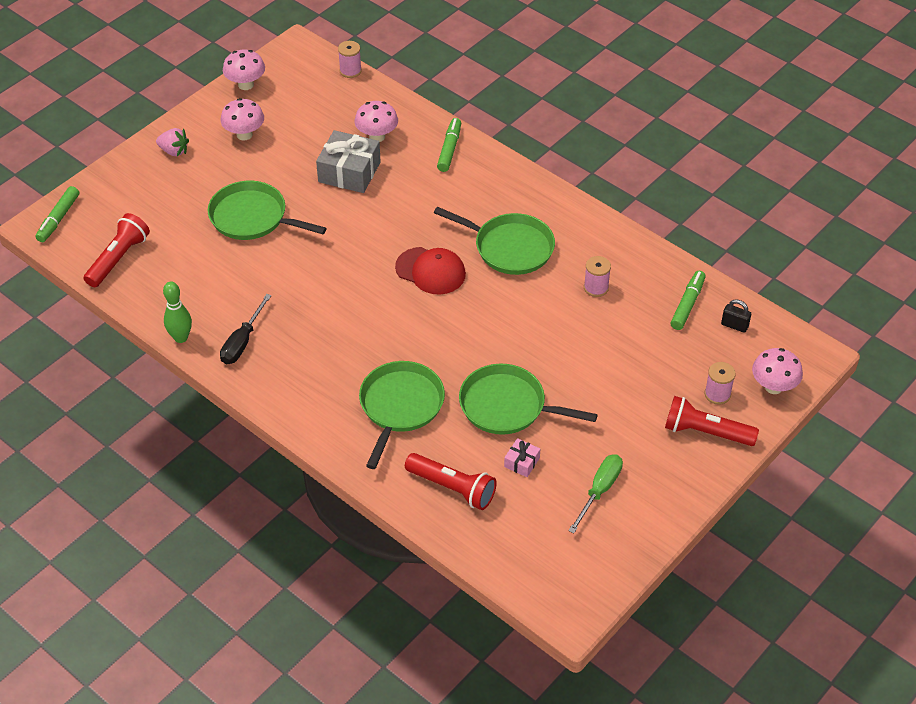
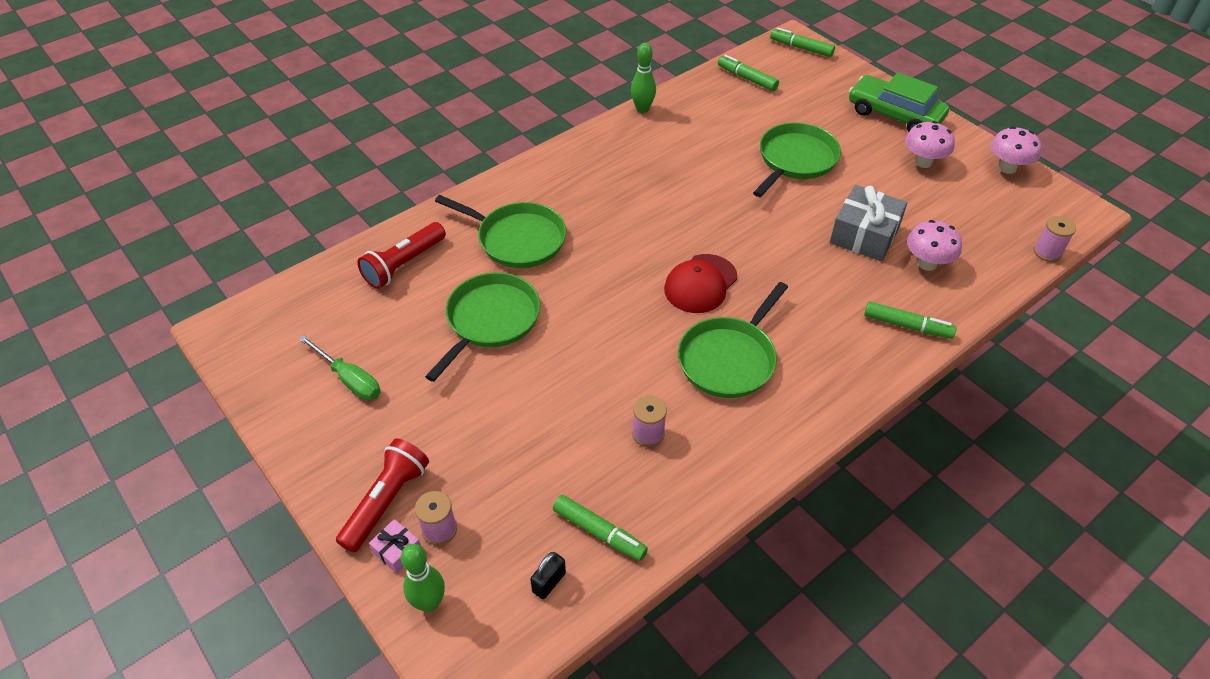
camera: 100 degrees right, 0 degrees up
red flashlight [84,213,150,287] -> green marker [718,55,779,91]
pink strawberry [156,128,189,156] -> green car [849,72,949,132]
black screwdriver [220,294,272,364] -> none
pink gift [504,438,540,477] -> pink gift moved to [369,519,421,573]
pink mushroom [752,348,803,394] -> green bowling pin [401,544,445,612]

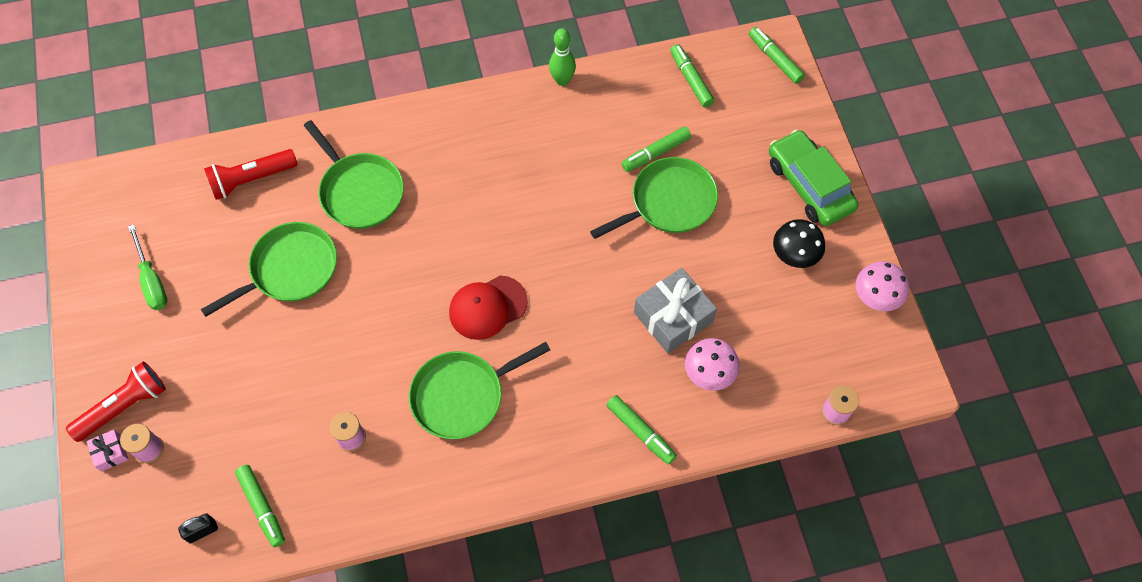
camera: 25 degrees right, 15 degrees up
green bowling pin [401,544,445,612] -> none
pink mushroom [905,121,955,168] -> black mushroom [773,219,825,268]
none -> green marker [621,126,691,172]

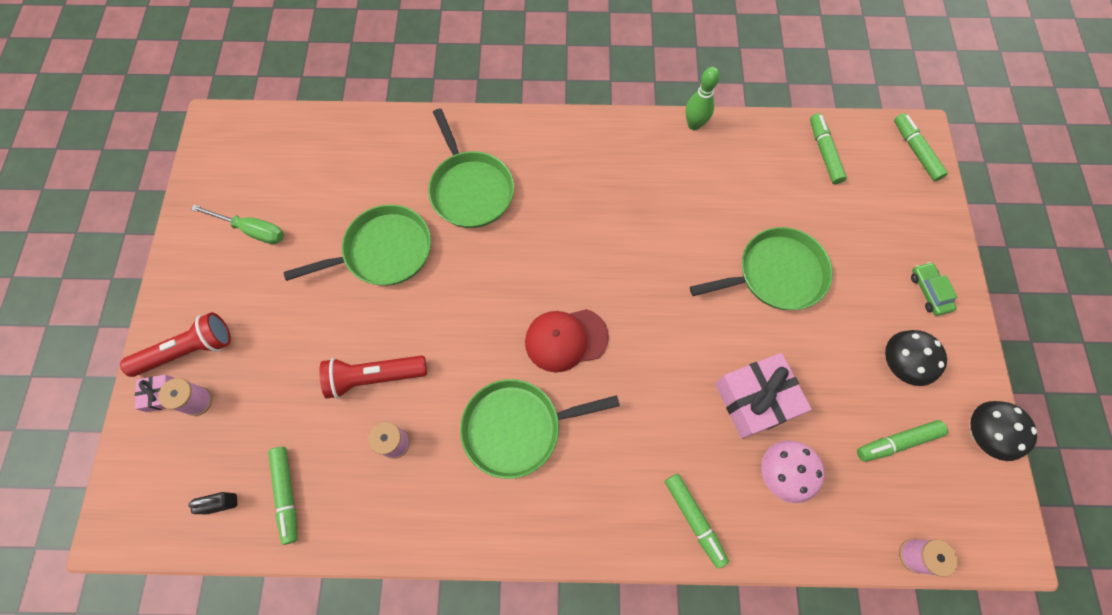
camera: 15 degrees right, 5 degrees up
green screwdriver [128,224,167,310] -> green screwdriver turned 60 degrees counterclockwise [191,205,284,245]
red flashlight [204,149,298,200] -> red flashlight moved to [319,355,427,399]
green marker [621,126,691,172] -> green marker moved to [857,420,948,462]
grey gift [634,268,717,354] -> pink gift [715,353,812,439]
green car [769,129,858,226] -> green car [911,262,957,316], size x0.48
pink mushroom [856,261,909,311] -> black mushroom [970,401,1037,461]

